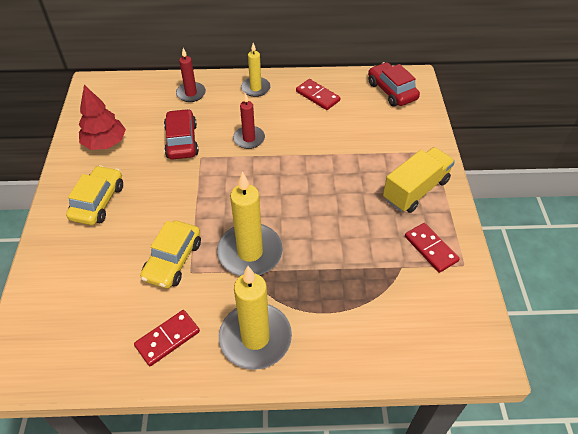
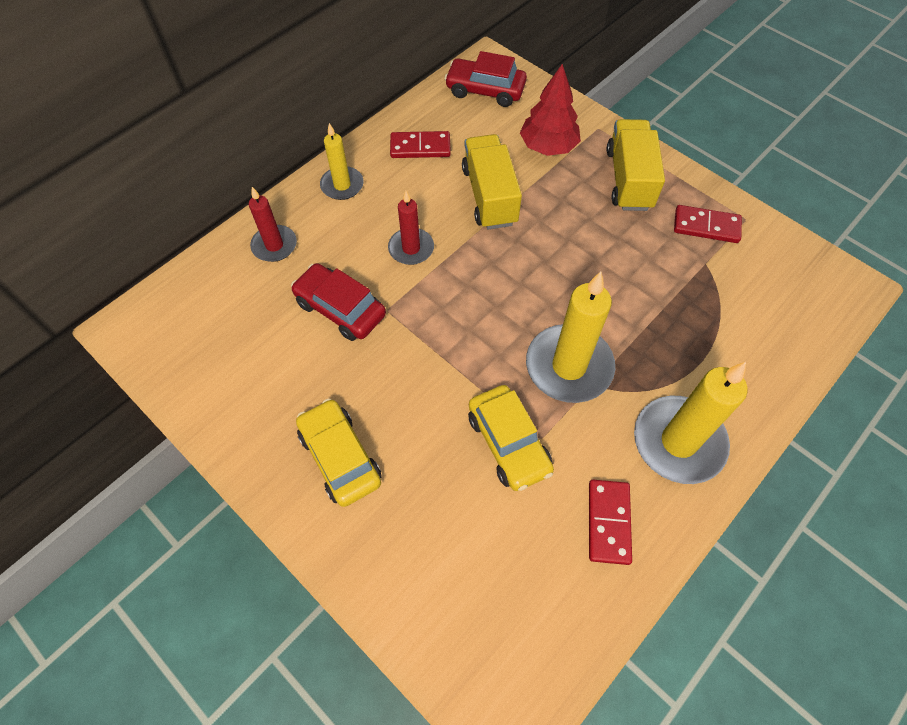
camera: 45 degrees left, 10 degrees up
red tree [79,85,126,150] -> red tree moved to [520,64,581,156]
none -> yellow truck [462,134,522,229]

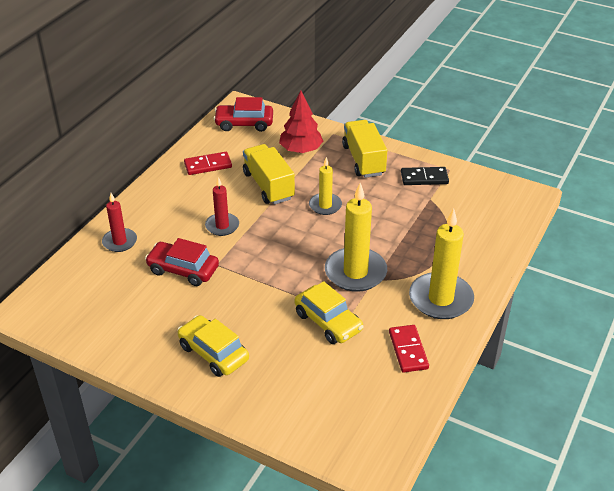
camera: 15 degrees left, 20 degrees down
yellow candle [320,123,364,200] -> yellow candle moved to [309,157,342,215]
red domino [674,205,742,243] -> black domino [401,167,449,185]

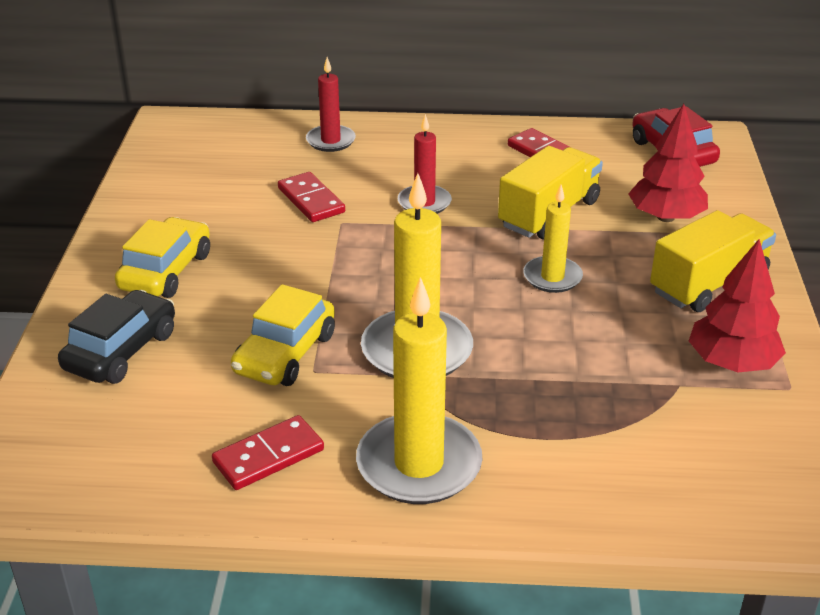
camera: 65 degrees right, 5 degrees down
red car [145,238,219,286] -> red domino [278,172,345,222]
black domino [401,167,449,185] -> red tree [689,239,786,372]
none -> black car [58,290,175,384]

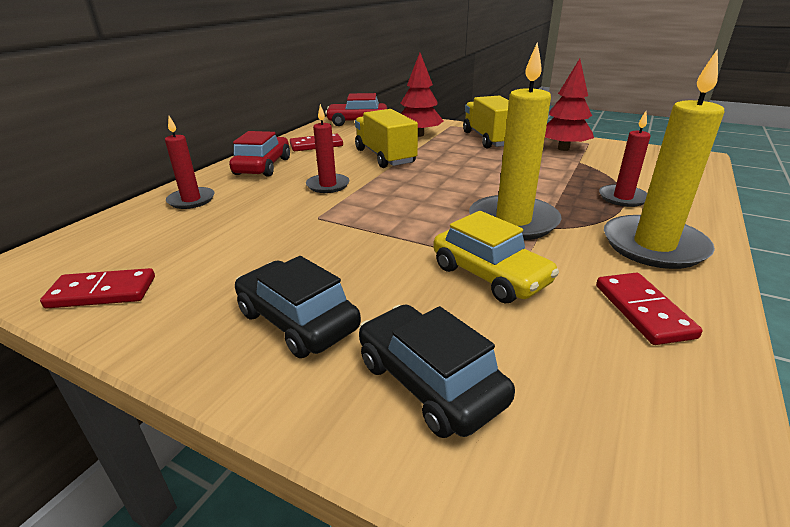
camera: 65 degrees left, 5 degrees down
yellow car [115,217,210,298] -> black car [235,256,361,358]
red domino [278,172,345,222] -> red domino moved to [40,268,155,308]
yellow candle [523,185,583,293] -> none
none -> red car [229,131,290,177]
none -> red candle [599,111,651,207]

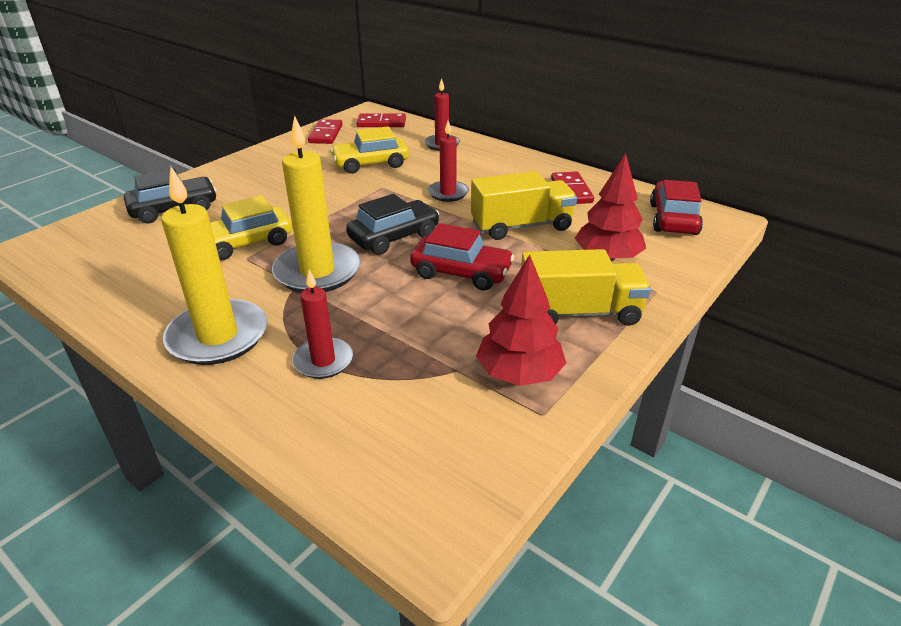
camera: 100 degrees right, 5 degrees up
red car [229,131,290,177] -> red car moved to [410,223,514,290]
black car [235,256,361,358] -> black car moved to [346,194,440,255]
red domino [596,272,703,345] -> red domino moved to [356,113,406,127]
none -> yellow car [330,126,409,174]

